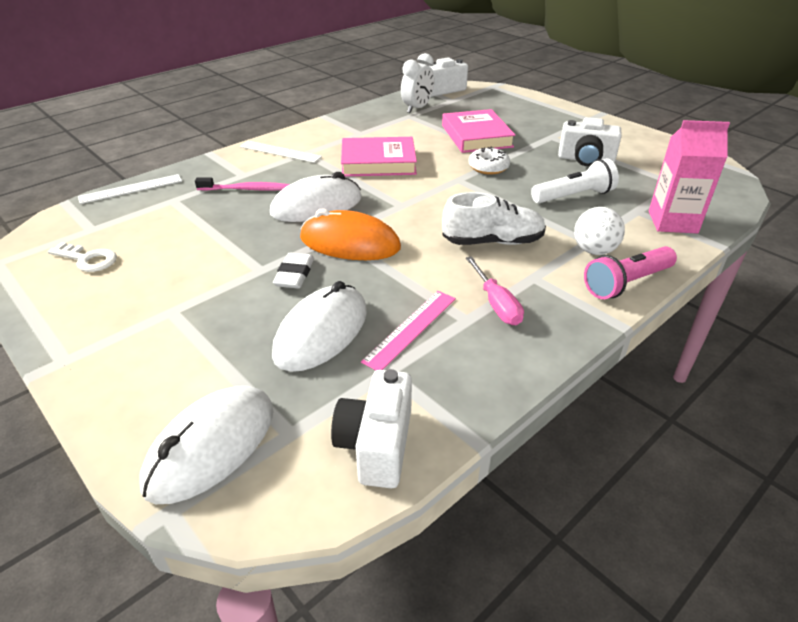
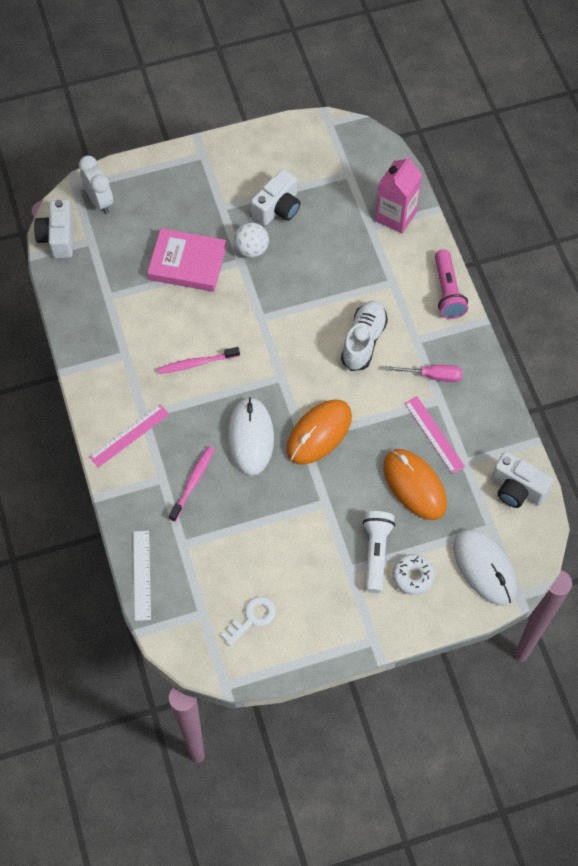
camera: 65 degrees left, 25 degrees up
white ruler [240,141,322,163] -> pink ruler [89,404,170,468]
white mouse [272,281,367,372] -> orange mouse [383,449,447,520]
white eraser [273,253,314,288] -> none
pink book [341,137,417,176] -> pink toothbrush [157,347,240,374]
white clock [401,53,434,113] -> white clock moved to [79,156,113,214]
white donut [469,147,510,174] -> white donut moved to [393,554,435,595]
white flashlight [531,158,619,203] -> white flashlight moved to [363,511,395,593]
white ball [574,207,625,255] -> white ball moved to [234,222,269,258]

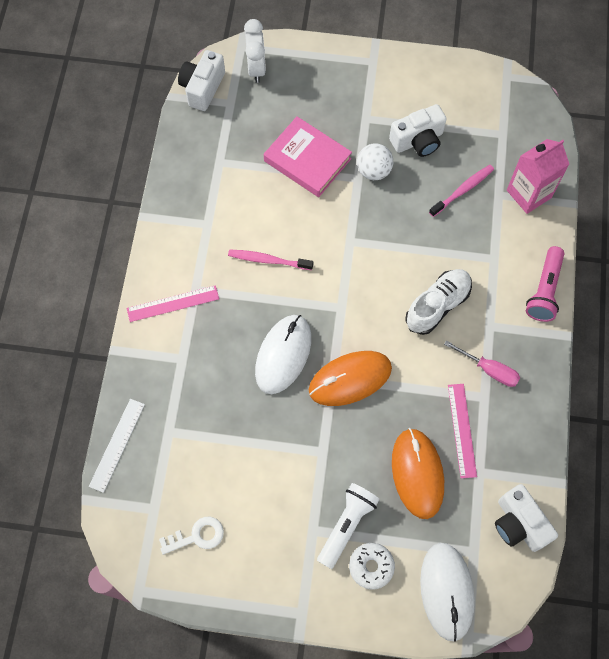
camera: 25 degrees right, 5 degrees up
pink toothbrush [169,446,214,522] -> pink toothbrush moved to [429,165,494,217]

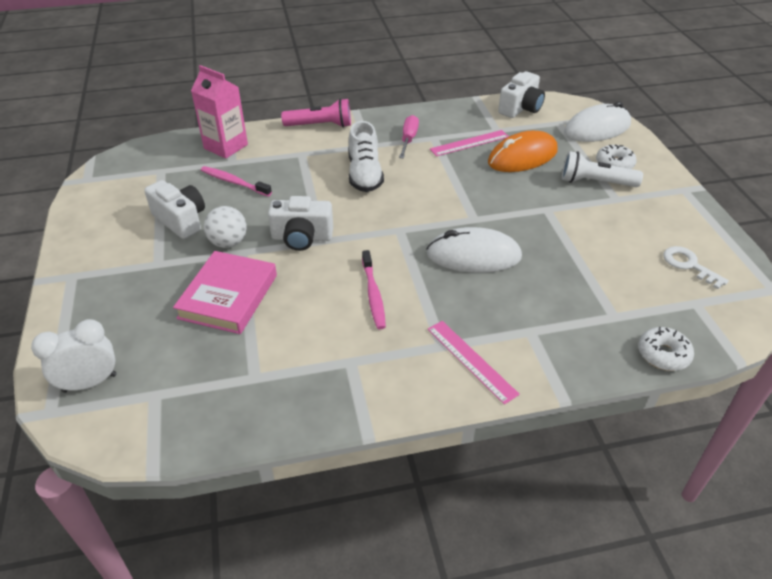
camera: 110 degrees left, 25 degrees down
white ruler [89,399,145,493] -> white donut [638,327,694,371]
white camera [178,50,225,111] -> white camera moved to [268,196,333,251]
orange mouse [309,351,392,406] -> none
white shoe [405,269,472,335] -> white shoe turned 120 degrees counterclockwise [349,121,384,192]

